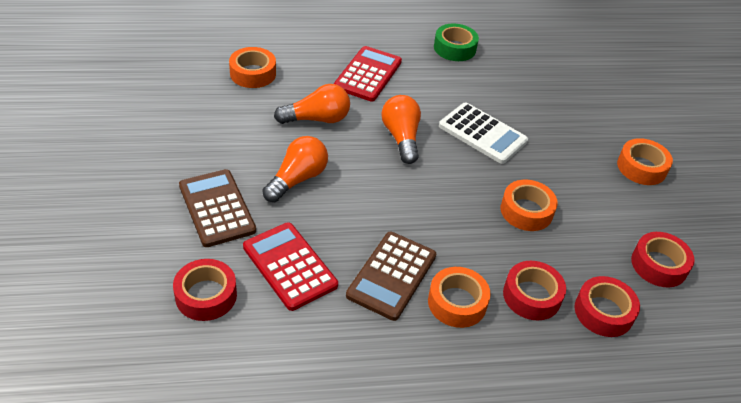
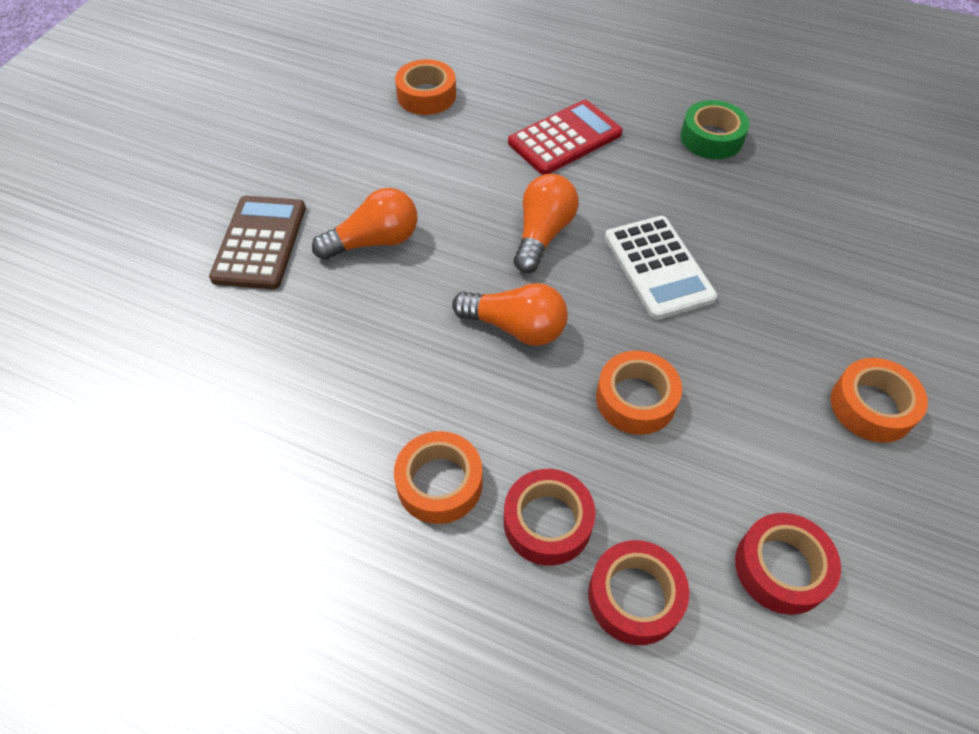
camera: 35 degrees right, 10 degrees up
red tape [173,259,237,321] -> none
red calculator [243,222,338,311] -> none
orange light bulb [274,84,350,124] -> orange light bulb moved to [452,283,568,346]
brown calculator [346,232,436,321] -> none

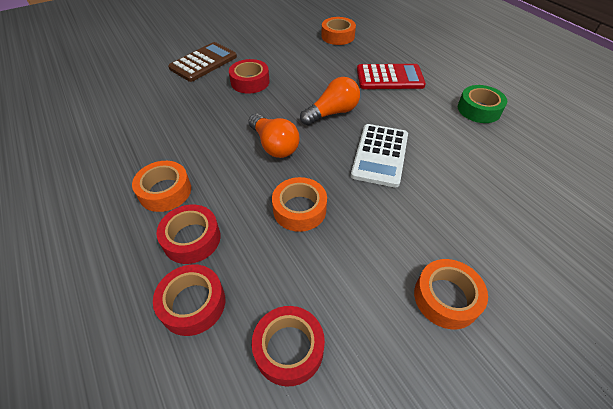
camera: 35 degrees right, 5 degrees down
orange light bulb [312,188,417,260] -> red tape [229,59,270,94]

